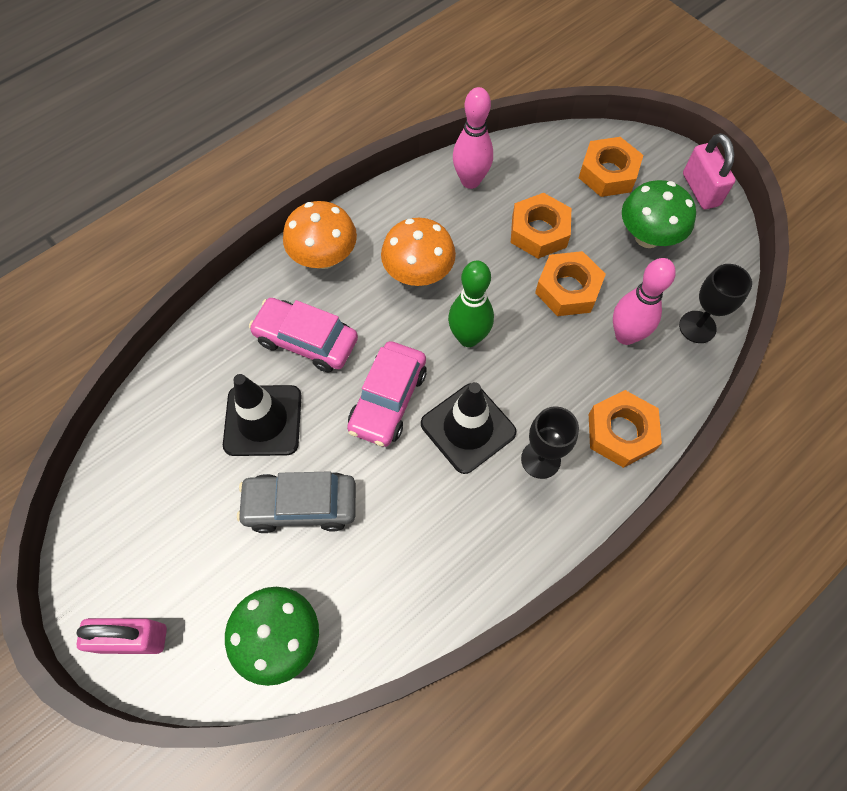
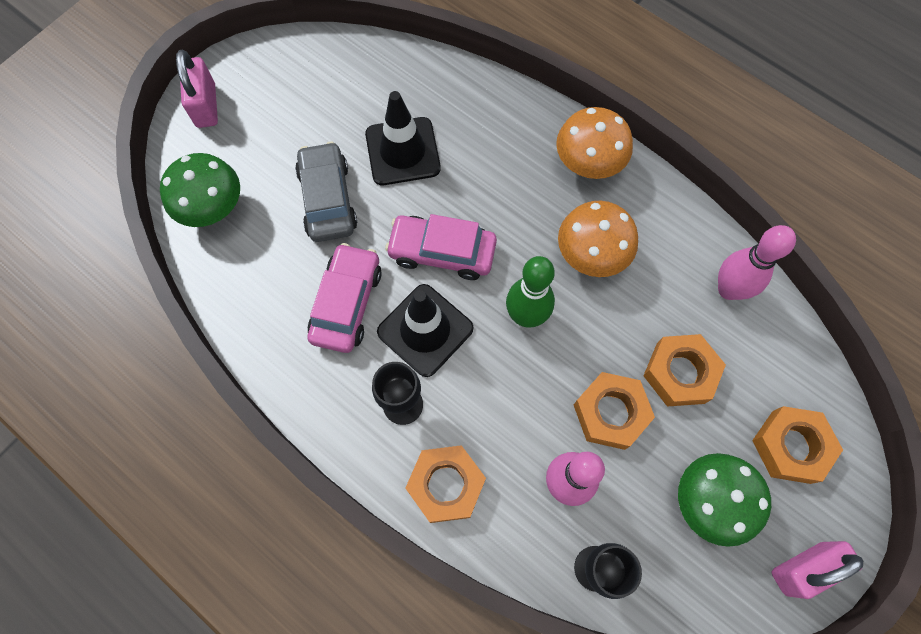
camera: 80 degrees right, 5 degrees up
pink car [249,298,358,373] -> pink car moved to [308,243,382,353]

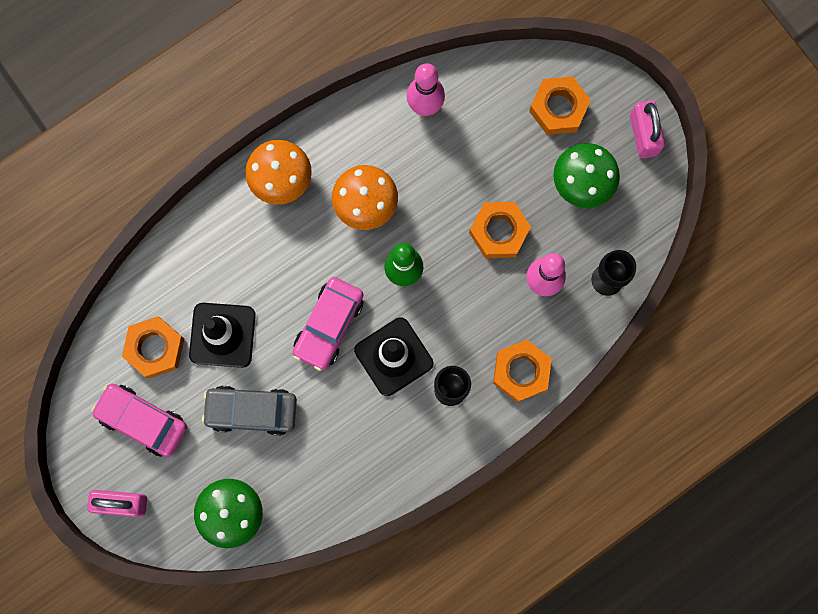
camera: 75 degrees left, 10 degrees up
pink car [308,243,382,353] -> pink car moved to [91,384,187,457]
orange nut [644,334,726,407] -> orange nut moved to [122,316,184,379]

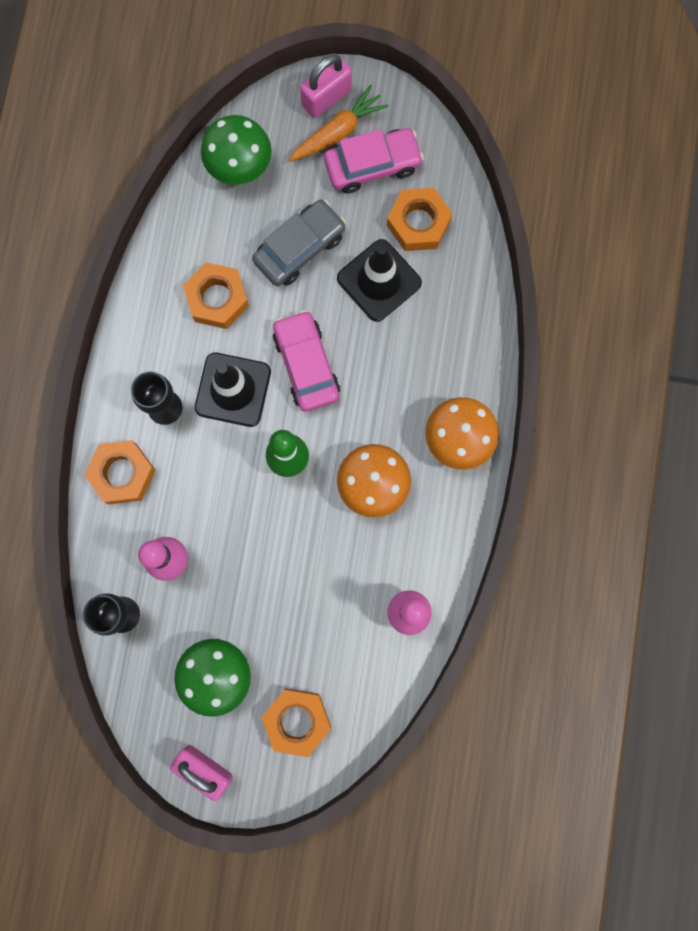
camera: 135 degrees right, 0 degrees up
orange nut [469,202,531,258] -> orange nut moved to [183,262,249,329]
none -> orange carrot [288,85,389,162]

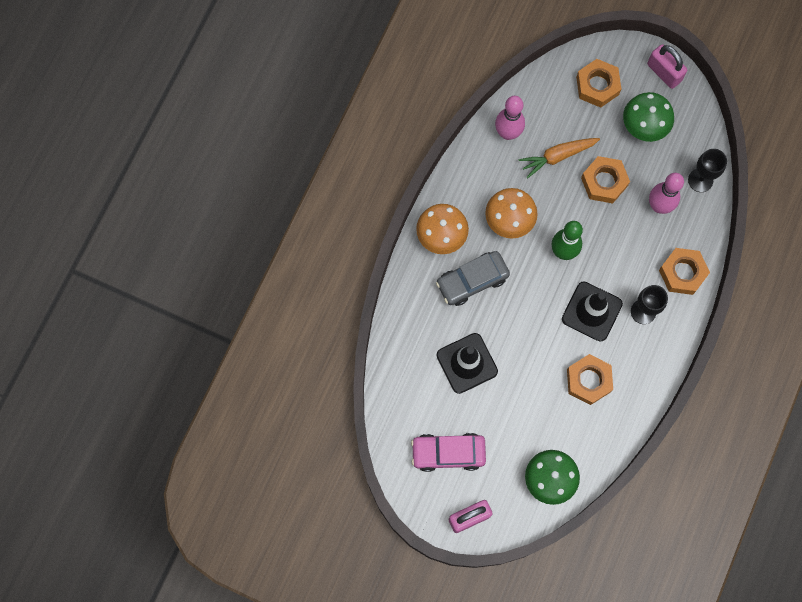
camera: 165 degrees left, 5 degrees down
grey car [252,200,346,286] -> grey car moved to [436,251,510,306]
pink car [273,310,340,411] -> none
orange carrot [288,85,389,162] -> orange carrot moved to [519,138,600,178]
orange nut [387,188,453,251] -> orange nut moved to [581,156,630,203]

